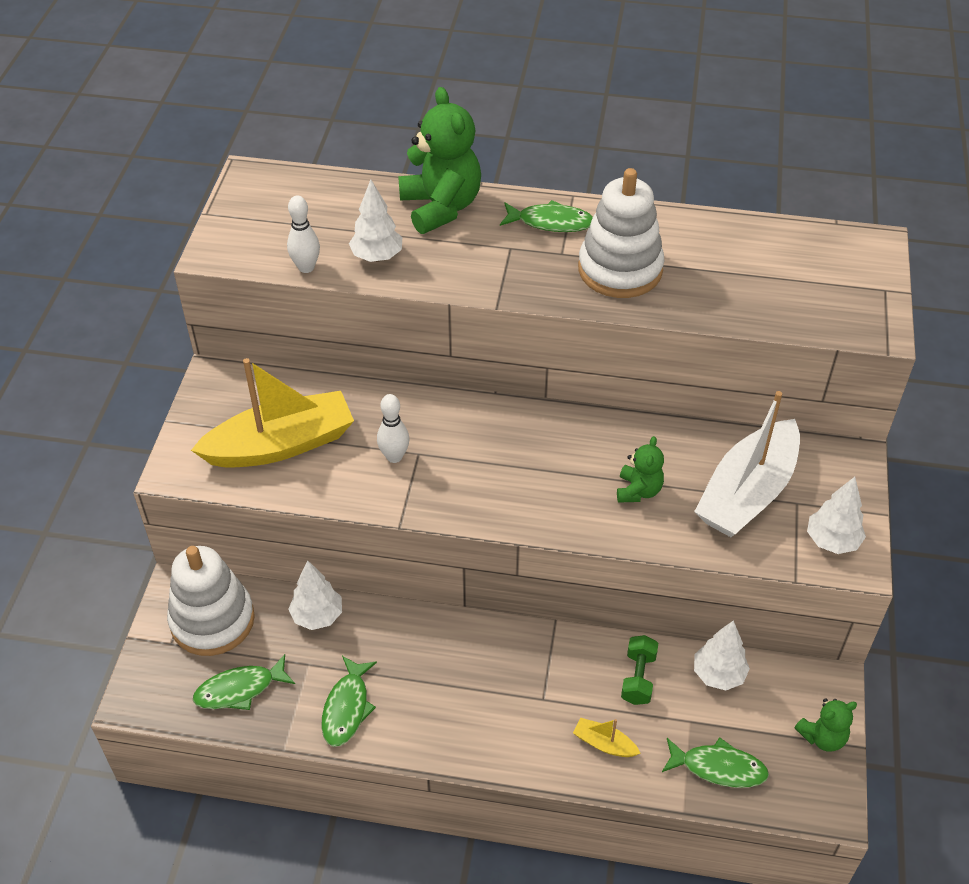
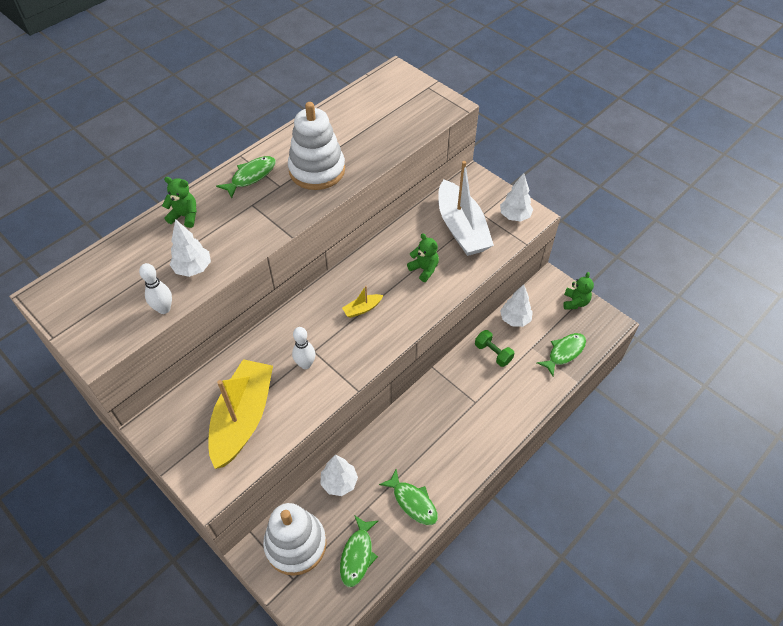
camera: 55 degrees left, 5 degrees up
green teddy bear [398,87,481,234] -> green teddy bear [162,177,197,228], size x0.53
yellow boat [573,718,641,757] -> yellow boat moved to [342,286,383,318]

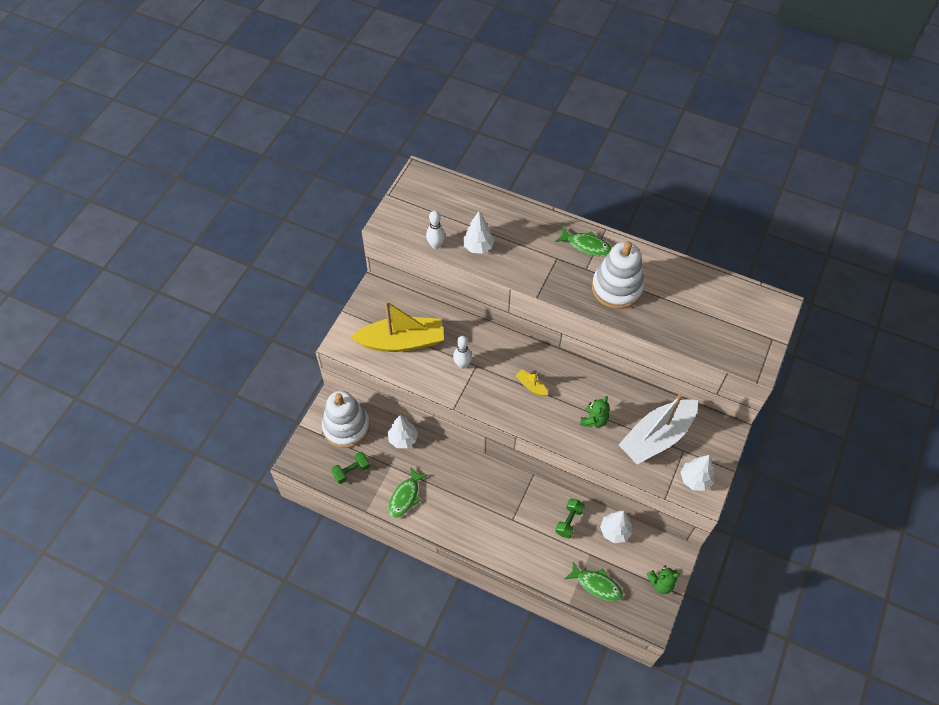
camera: 70 degrees right, 5 degrees up
green teddy bear [162,177,197,228] -> none
green fish [340,515,378,587] -> green dumbbell [331,452,370,484]

